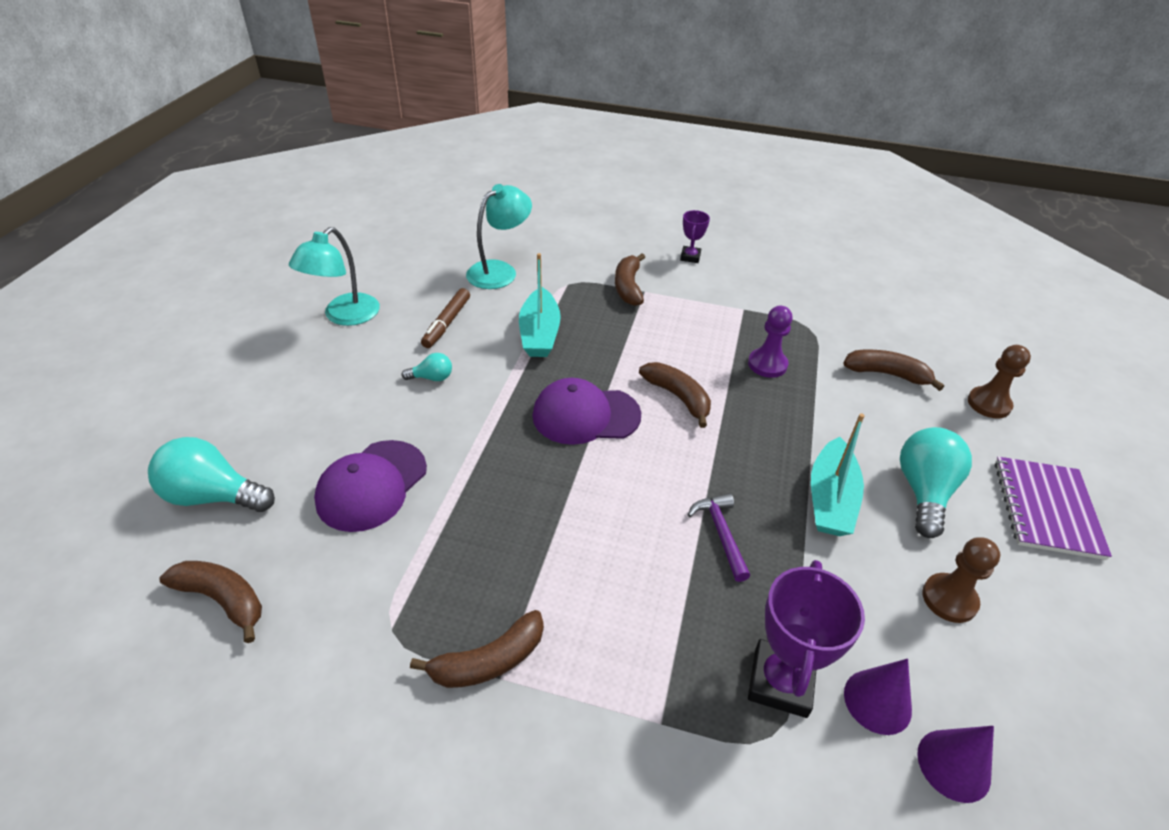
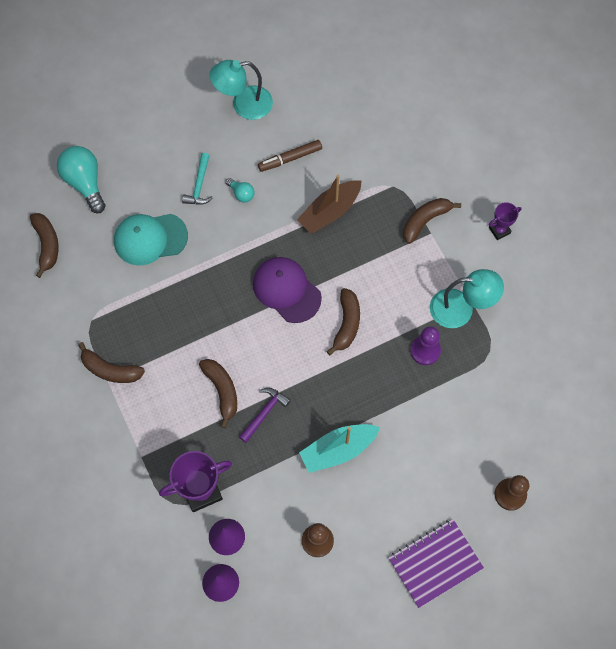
camera: 50 degrees right, 25 degrees up
purple cap [314,440,427,532] -> turquoise cap [114,214,188,265]
turquoise lamp [466,184,532,289] -> turquoise lamp moved to [430,269,504,328]
turquoise boat [519,253,561,357] -> brown boat [297,175,361,234]
brown banana [843,350,944,391] -> brown banana moved to [199,359,237,428]
turquoise light bulb [900,427,972,538] -> none
none -> turquoise hammer [182,153,213,205]

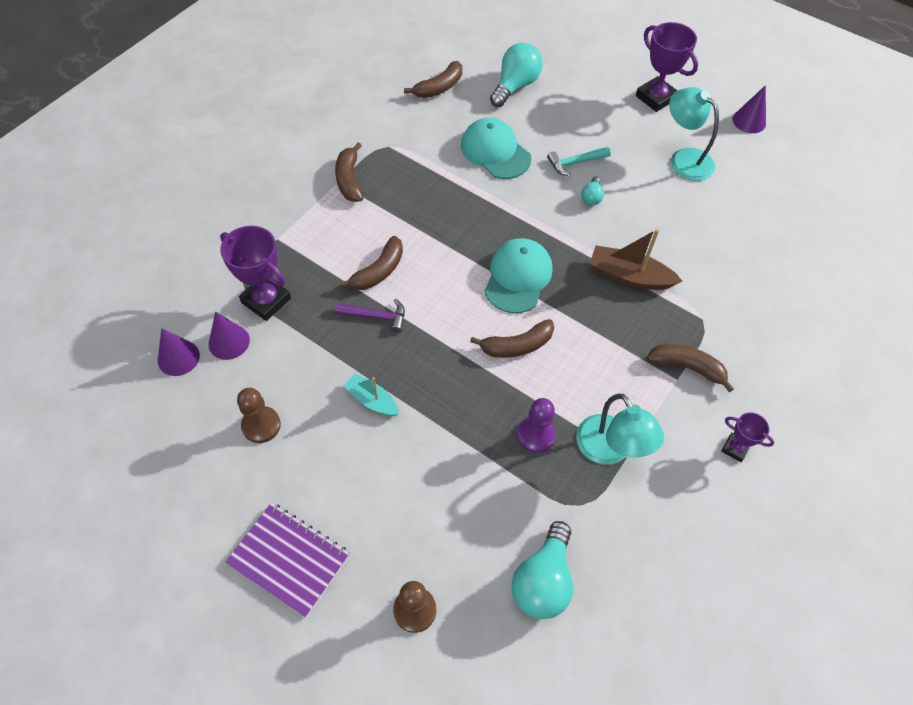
camera: 60 degrees right, 10 degrees down
purple cap [253,257,322,323] -> turquoise cap [485,238,552,313]
brown marker [258,140,322,172] -> none
turquoise boat [299,424,380,473] -> turquoise boat [343,374,399,416], size x0.64
none -> turquoise light bulb [512,521,573,619]
none -> purple trophy [636,22,698,112]
none -> purple cone [732,85,766,133]

